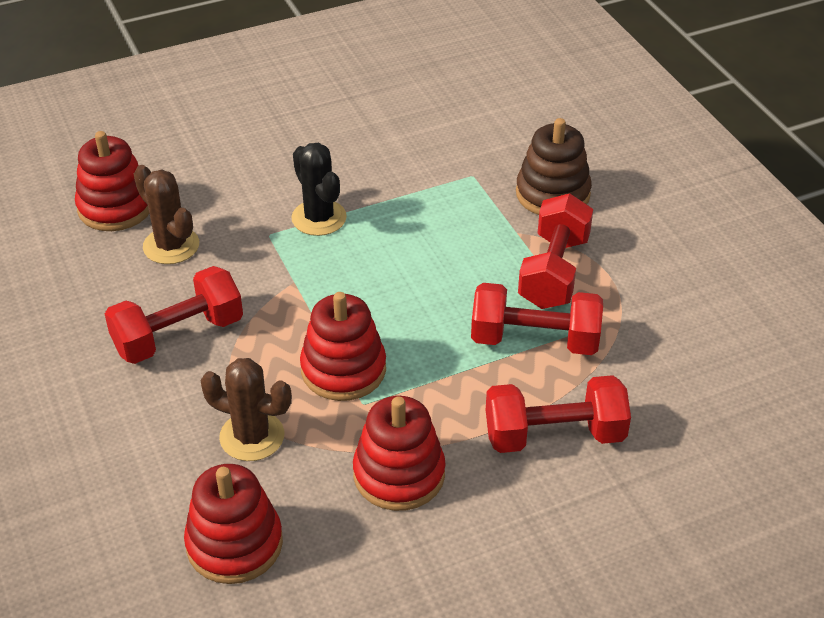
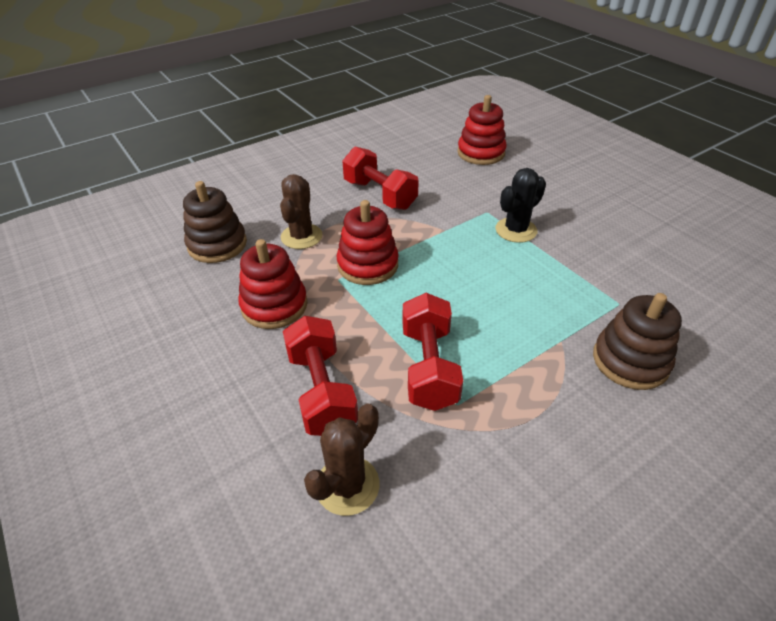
camera: 80 degrees right, 0 degrees up
brown cactus [134,165,199,264] -> brown cactus moved to [304,404,380,516]
red stacking toy [184,464,283,584] -> brown stacking toy [183,181,247,263]
red dumbbell [518,193,593,309] -> none

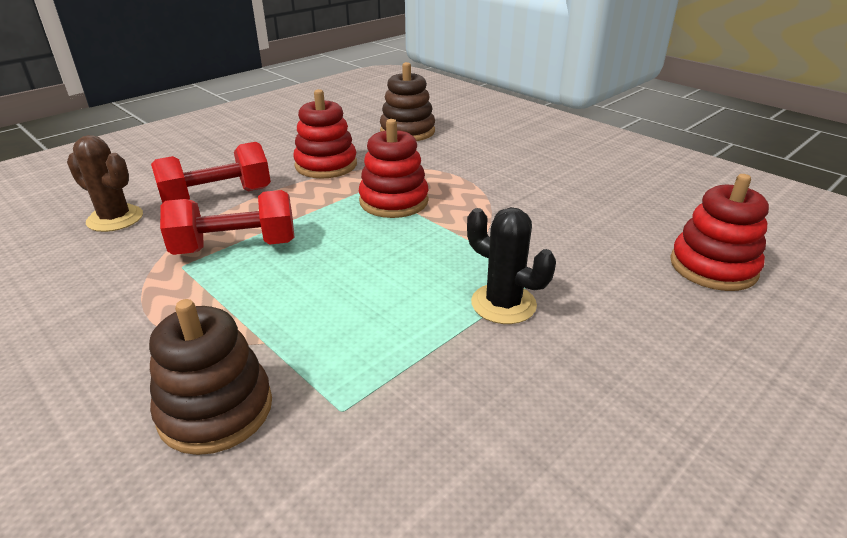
camera: 80 degrees right, 10 degrees down
brown cactus [280,174,322,249] -> none
red dumbbell [342,146,419,210] -> none

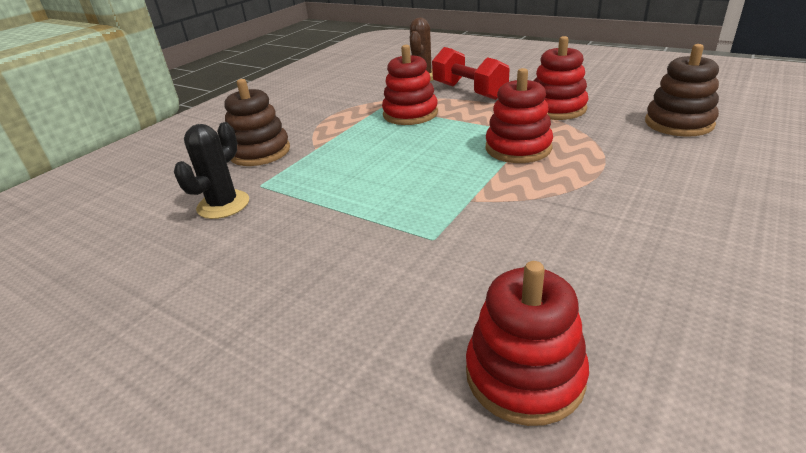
camera: 80 degrees right, 0 degrees up
red dumbbell [160,190,294,255] -> red stacking toy [382,45,438,125]
black cactus [467,207,556,324] -> black cactus moved to [174,122,249,219]

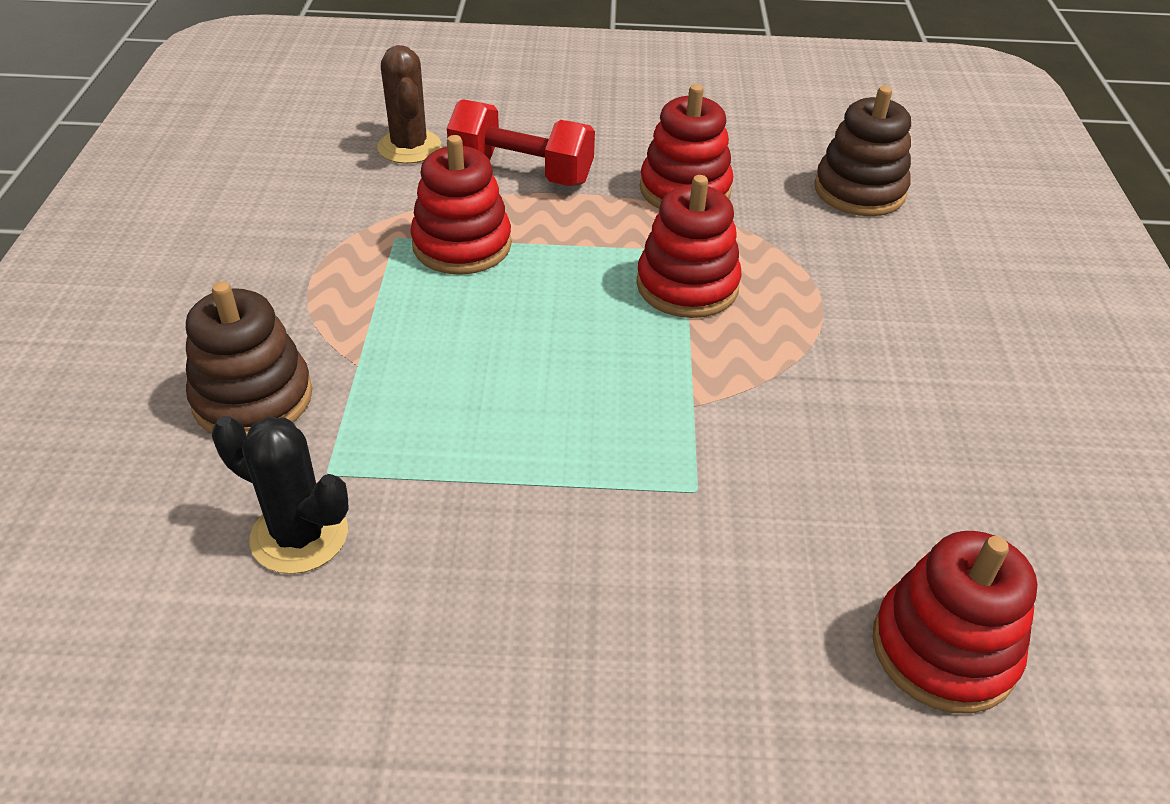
camera: 35 degrees left, 10 degrees up
black cactus [174,122,249,219] -> black cactus turned 60 degrees counterclockwise [212,416,348,574]

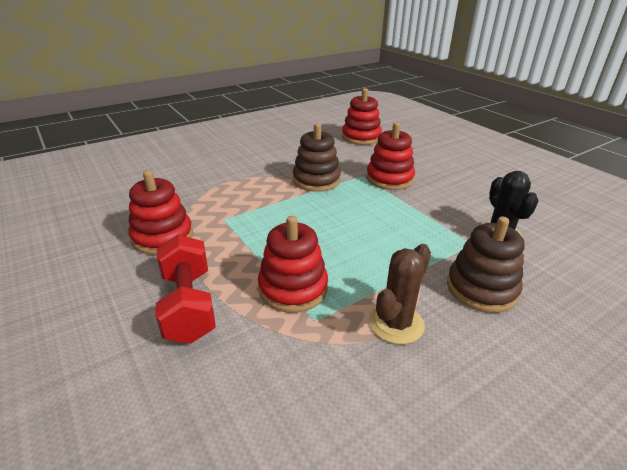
camera: 125 degrees left, 10 degrees down
brown cactus [377,45,441,164] -> brown cactus moved to [369,244,431,344]
red stacking toy [636,175,741,318] -> red stacking toy moved to [366,122,415,190]
brown stacking toy [814,86,911,216] -> brown stacking toy moved to [293,123,341,192]

